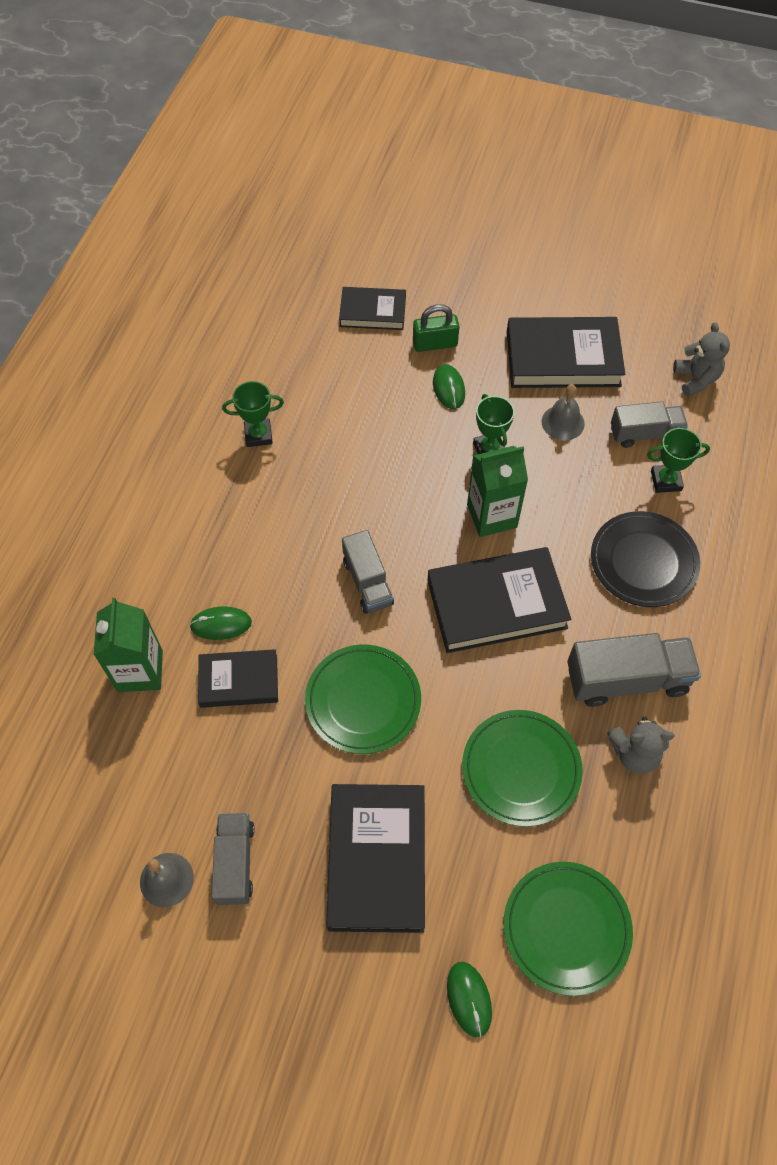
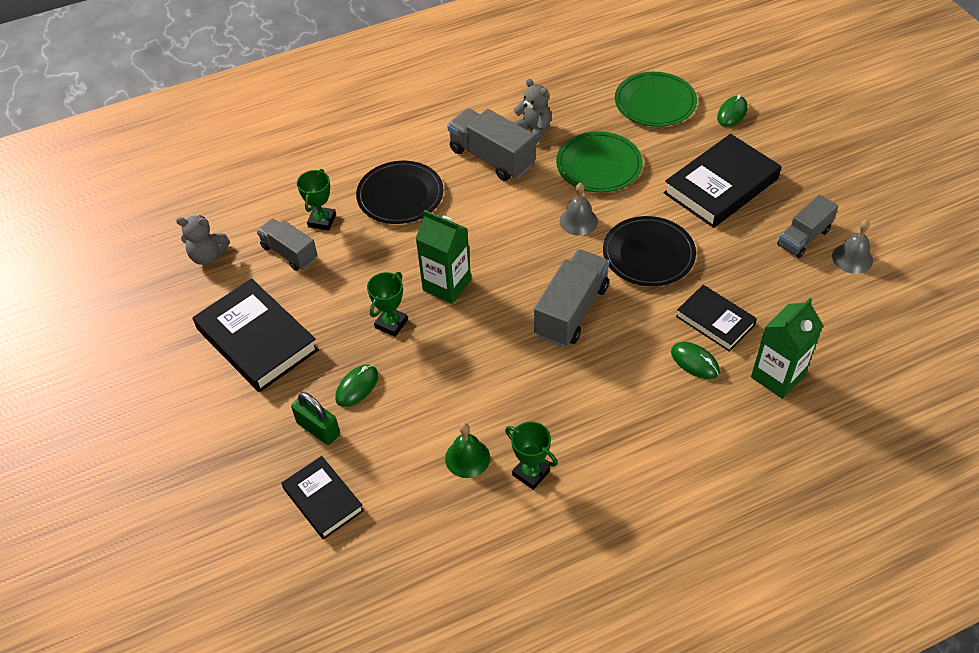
camera: 130 degrees left, 10 degrees down
green plate [305,645,421,754] -> black plate [603,216,696,286]
grey truck [342,530,394,614] -> grey truck [534,249,609,347], size x1.52
black book [427,547,571,653] -> none
grey bell [542,384,585,440] -> grey bell moved to [560,182,598,236]
green trophy [647,428,710,493] -> green trophy turned 60 degrees clockwise [297,169,336,231]
grey teddy bear [673,322,730,397] -> grey teddy bear turned 120 degrees counterclockwise [176,215,230,265]
none -> green bell [445,423,490,478]

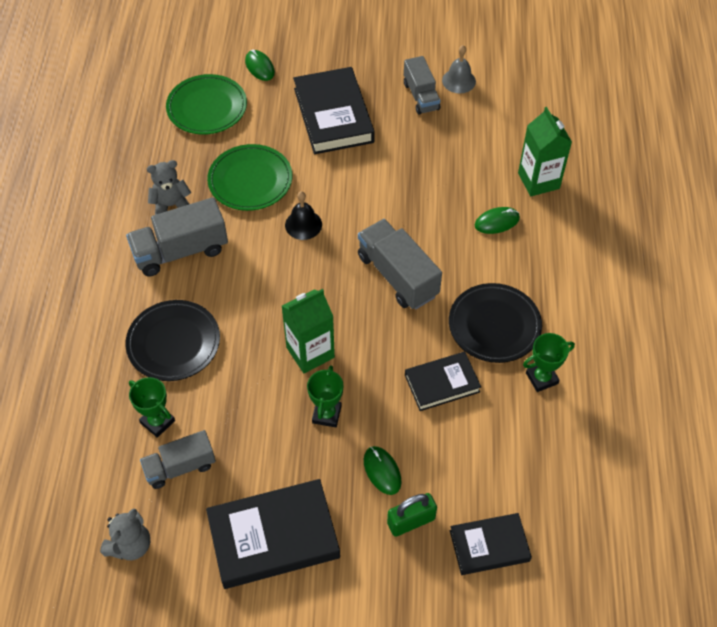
camera: 65 degrees left, 5 degrees up
green trophy [367,272,408,337] -> green trophy turned 45 degrees clockwise [307,365,343,427]
green bell [445,423,490,478] -> none
grey bell [560,182,598,236] -> black bell [285,191,322,240]
black plate [603,216,696,286] -> black plate moved to [449,283,542,363]
black book [676,285,757,352] -> black book moved to [405,352,481,411]

